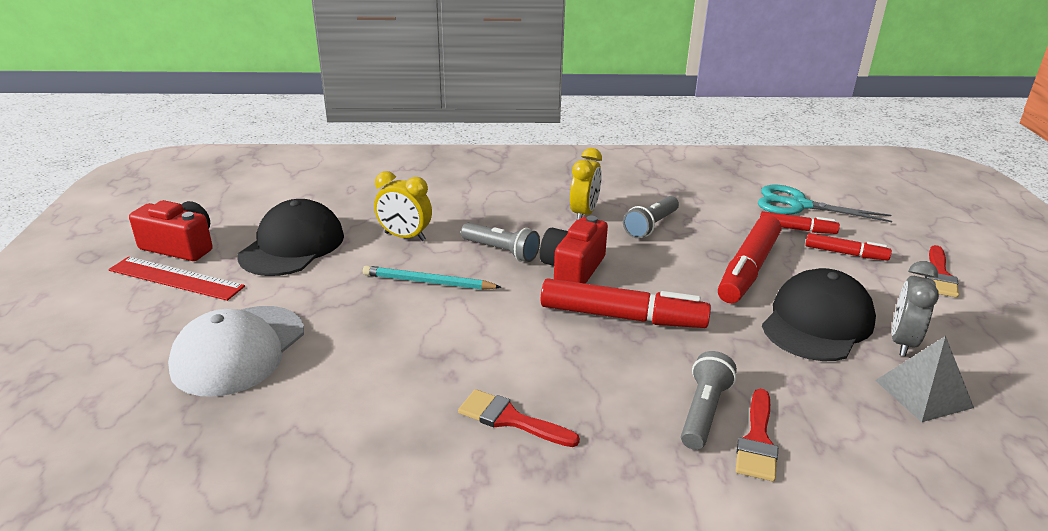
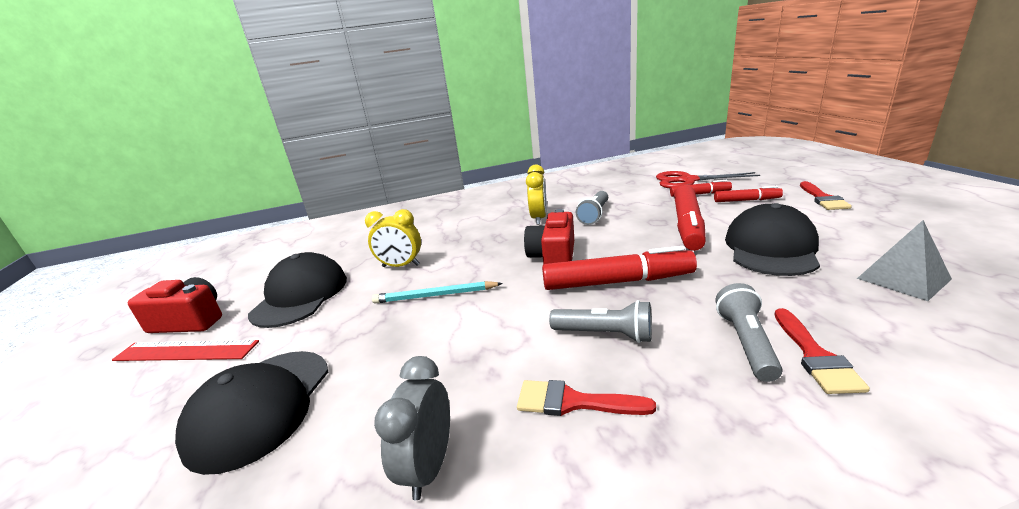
camera: 10 degrees left, 5 degrees down
white cap [168,306,304,397] -> black cap [175,351,328,475]
grey flashlight [461,223,540,262] -> grey flashlight moved to [549,300,652,343]
turquoise scissors [758,185,892,222] -> red scissors [656,171,760,188]
grey clock [892,261,939,356] -> grey clock moved to [374,356,450,500]

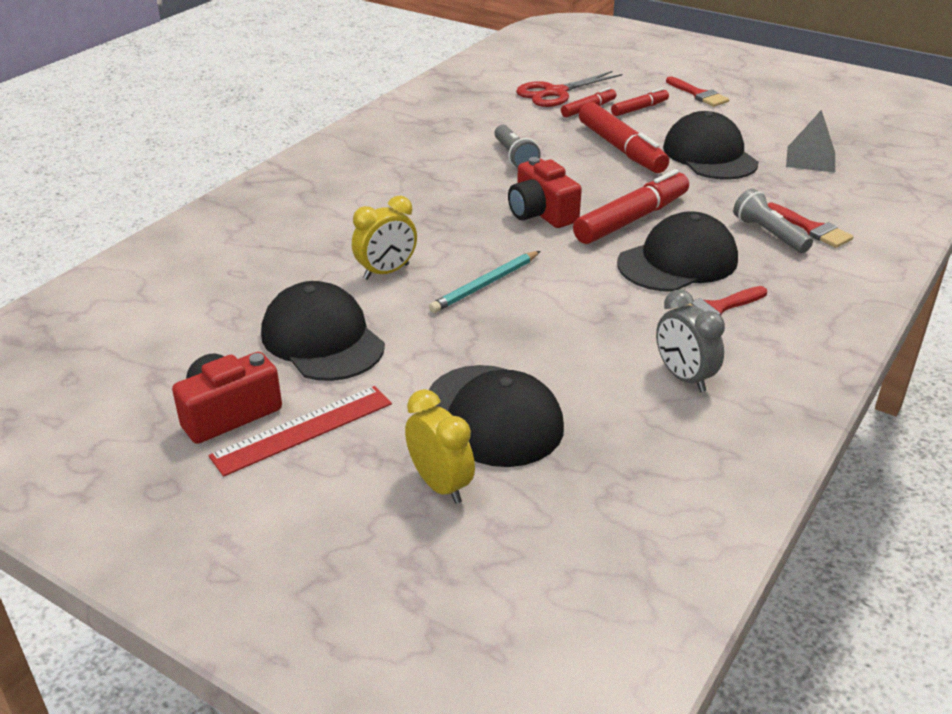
camera: 45 degrees left, 10 degrees up
yellow clock [526,164,547,225] -> yellow clock moved to [405,389,475,504]
grey flashlight [549,300,652,343] -> black cap [617,211,738,292]

